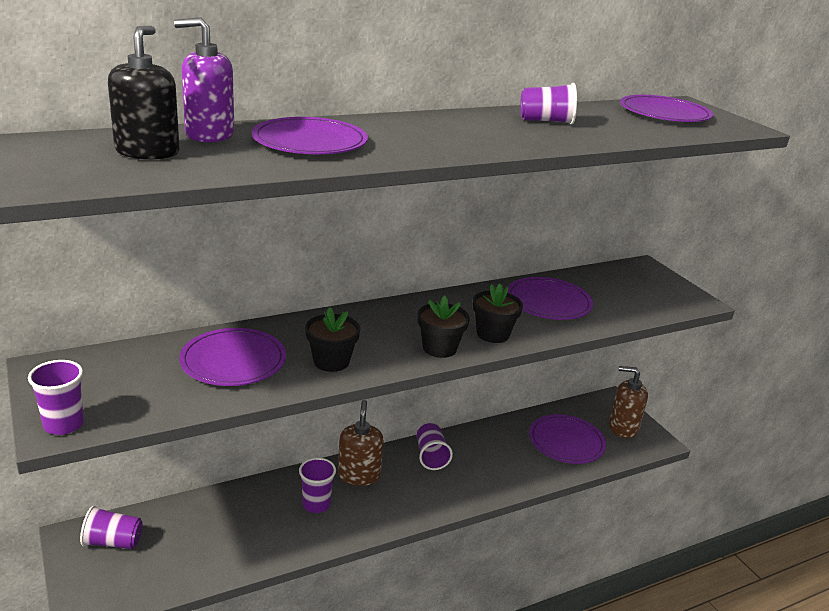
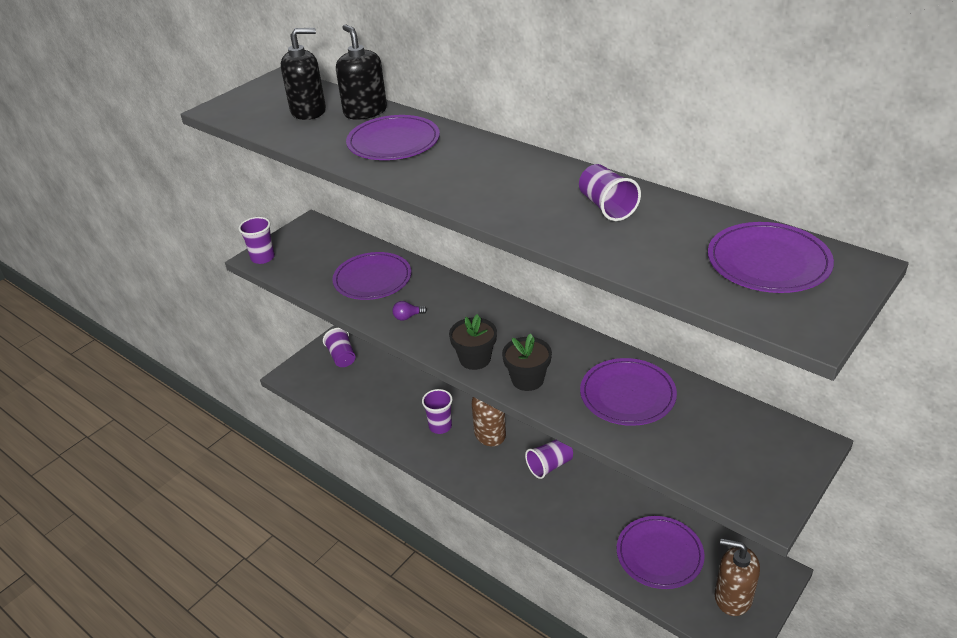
camera: 70 degrees right, 10 degrees up
purple soap dispenser [174,17,234,142] -> black soap dispenser [336,25,387,120]
black flower pot [305,307,360,372] -> purple light bulb [392,301,427,321]
brown soap dispenser [609,366,648,438] -> brown soap dispenser turned 60 degrees counterclockwise [715,539,760,616]

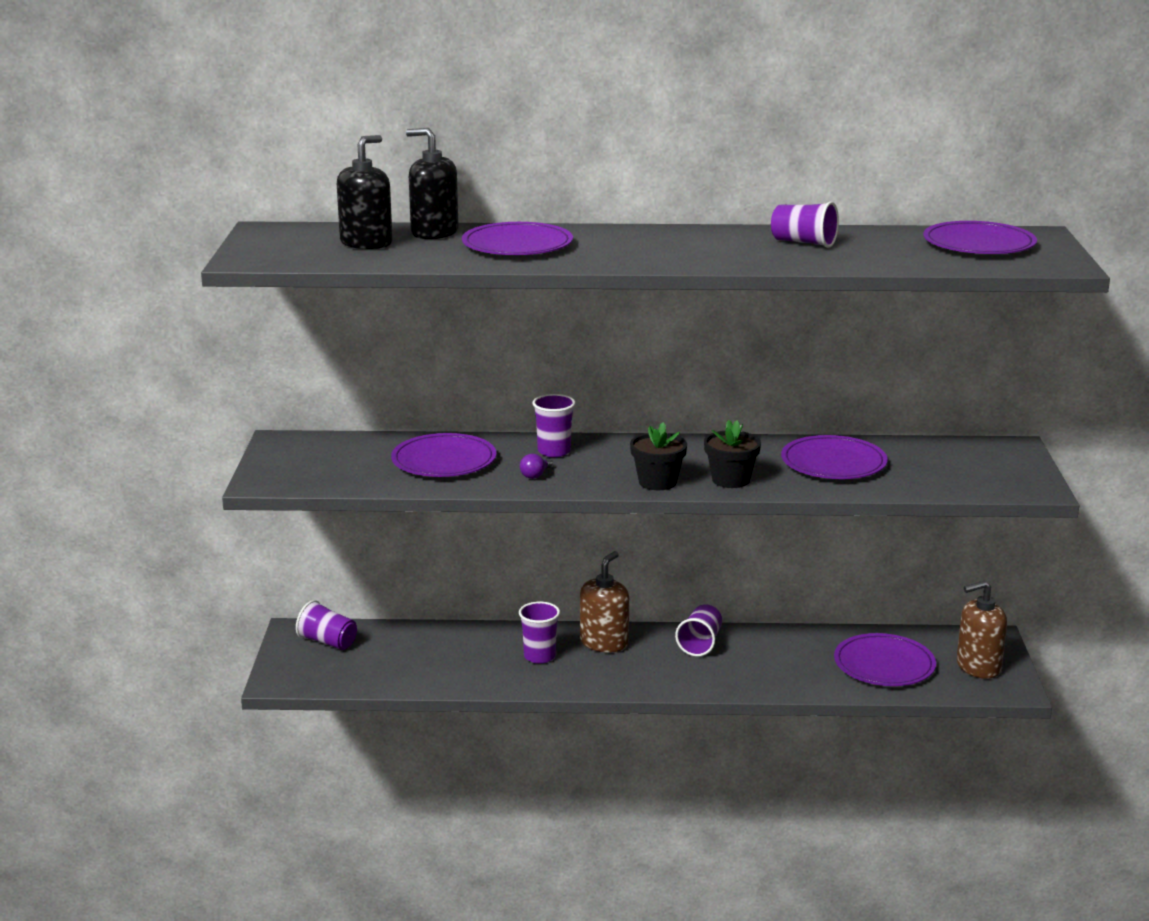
camera: 40 degrees left, 15 degrees down
purple cup [239,217,275,264] -> purple cup moved to [532,394,576,457]

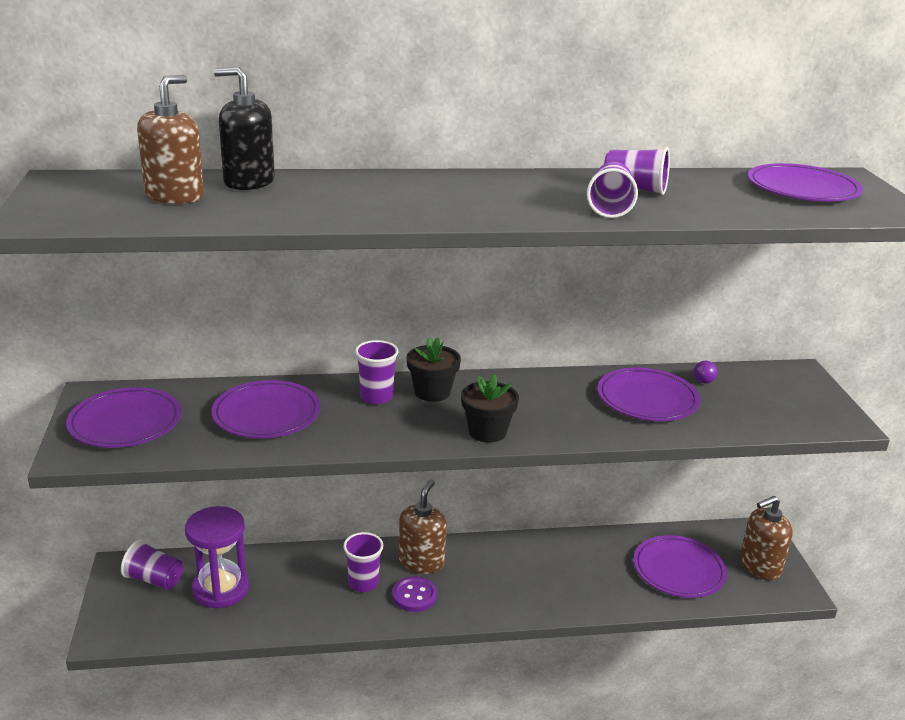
camera: 10 degrees left, 5 degrees up
black soap dispenser [337,135,393,249] -> brown soap dispenser [137,75,204,204]
purple plate [462,222,573,255] -> purple plate moved to [66,387,181,448]
purple light bulb [520,454,553,479] -> purple light bulb moved to [694,361,718,384]
purple cup [675,604,722,657] -> purple cup moved to [587,161,638,218]
black flower pot [704,420,761,488] -> black flower pot moved to [407,337,461,402]
none -> purple hourglass [185,506,249,609]
none -> purple button [392,576,437,612]

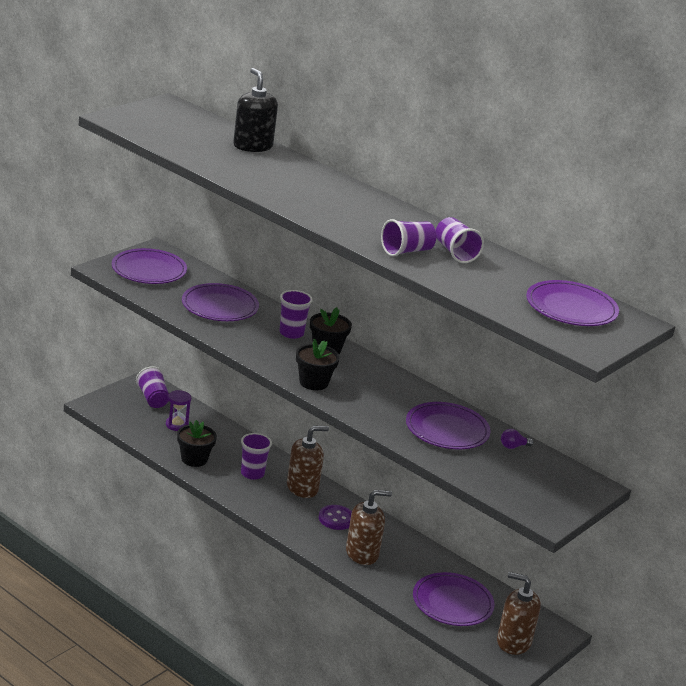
camera: 45 degrees right, 0 degrees up
brown soap dispenser [137,75,204,204] -> brown soap dispenser moved to [346,490,392,565]
purple hourglass [185,506,249,609] -> purple hourglass [166,390,191,431], size x0.55
purple button [392,576,437,612] -> purple button moved to [319,505,352,530]
none -> black flower pot [177,420,217,467]

